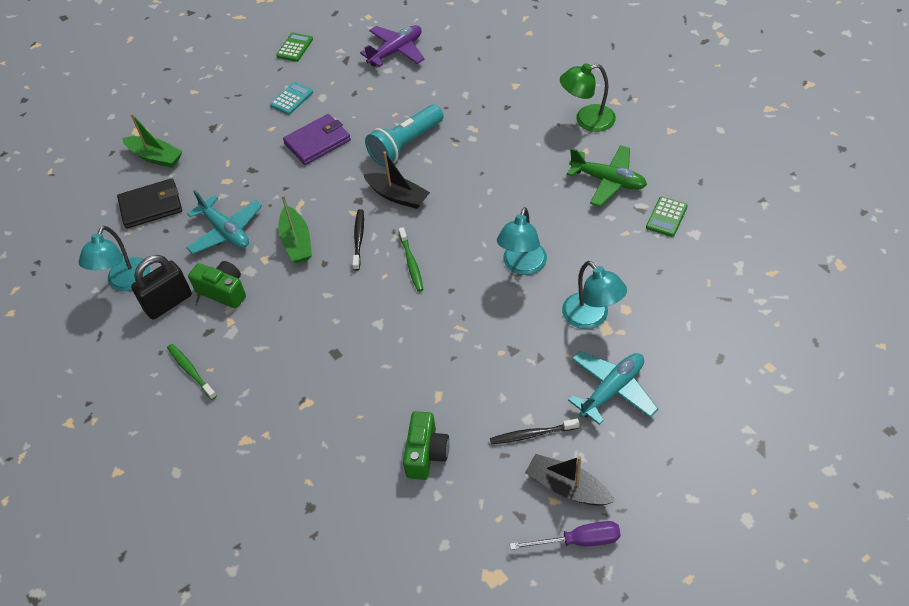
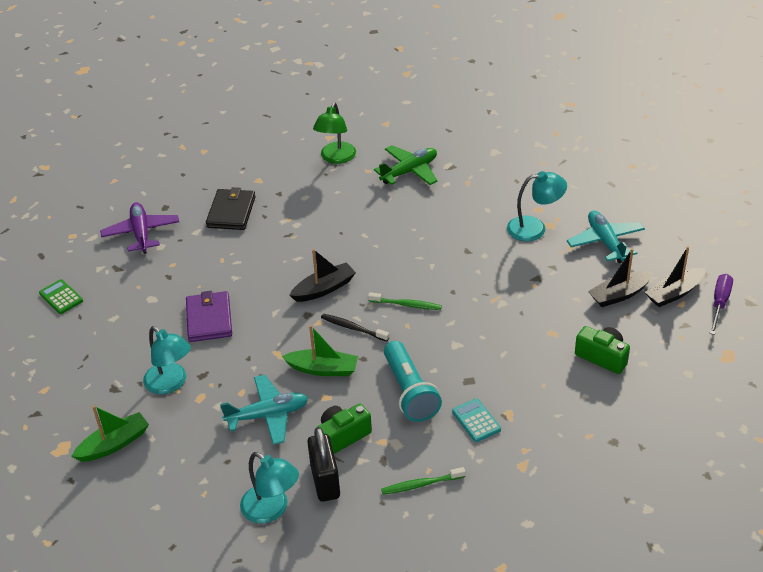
camera: 65 degrees left, 10 degrees down
black wallet [117,178,182,229] -> black wallet moved to [206,187,256,230]
turquoise calculator [270,82,313,115] -> turquoise calculator moved to [452,398,501,442]
turquoise flashlight [365,104,444,166] -> turquoise flashlight moved to [384,341,442,422]
black toothbrush [490,418,580,444] -> black boat [588,249,654,307]
turquoise lamp [497,207,547,275] -> turquoise lamp moved to [143,326,191,395]
green calculator [646,196,688,237] -> none

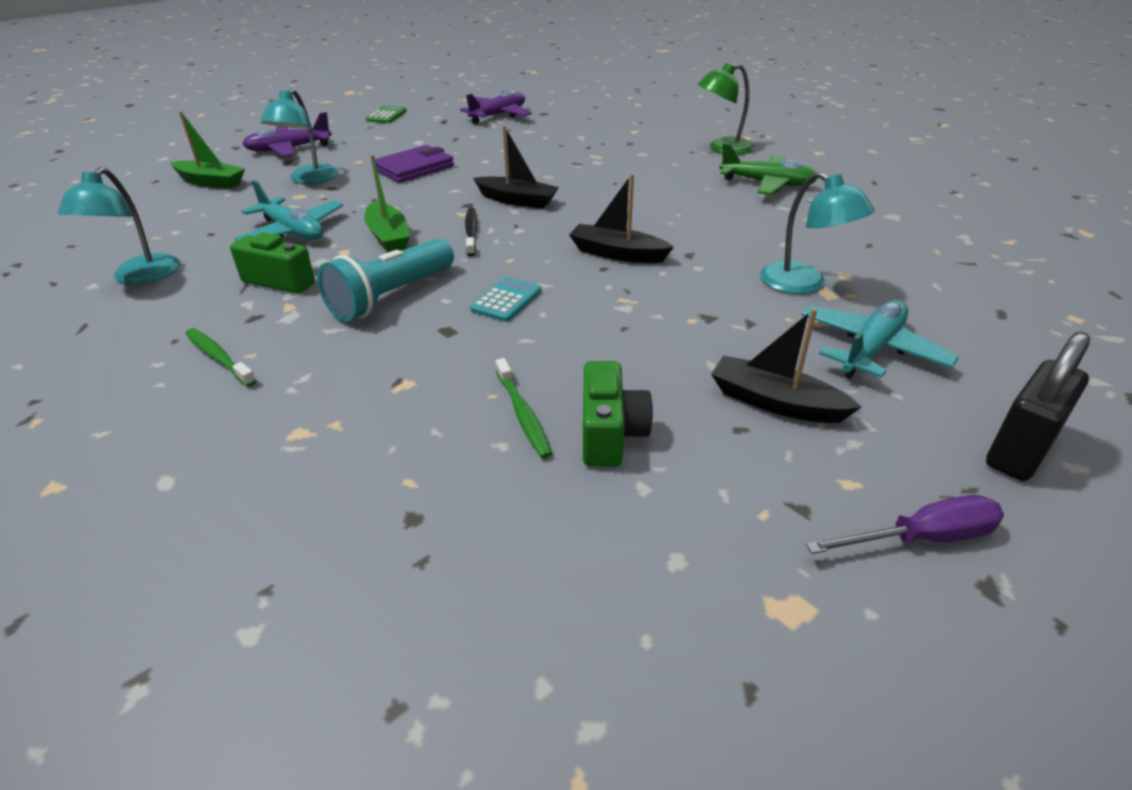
camera: 55 degrees right, 5 degrees down
black wallet [206,187,256,230] -> none
black padlock [307,427,340,502] -> black padlock moved to [986,332,1090,481]
green toothbrush [368,292,442,310] -> green toothbrush moved to [495,358,552,459]
turquoise calculator [452,398,501,442] -> turquoise calculator moved to [470,277,541,322]
black boat [645,246,705,307] -> black boat moved to [569,174,674,263]
none -> purple plane [242,112,332,157]

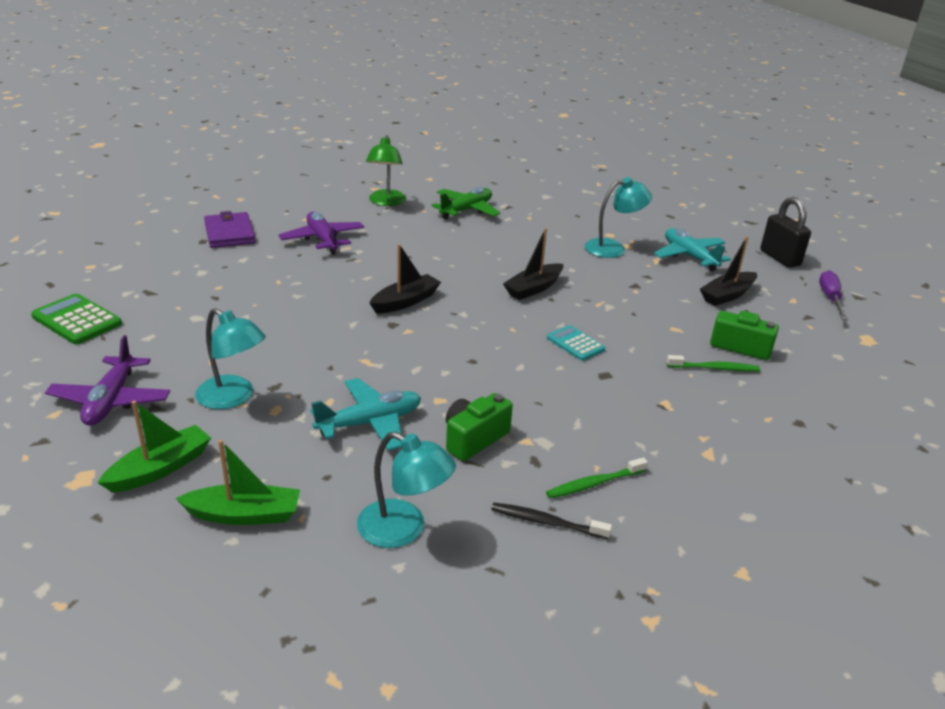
camera: 70 degrees left, 5 degrees down
turquoise flashlight [317,238,454,321] -> none
green boat [364,155,410,252] -> green boat moved to [175,440,300,525]
green calculator [366,106,407,123] -> green calculator [31,294,122,344], size x1.52
purple wallet [375,145,454,183] -> purple wallet moved to [204,211,256,248]
purple plane [460,90,532,124] -> purple plane moved to [279,212,364,255]
black toothbrush [465,208,477,256] -> black toothbrush moved to [491,503,612,540]

